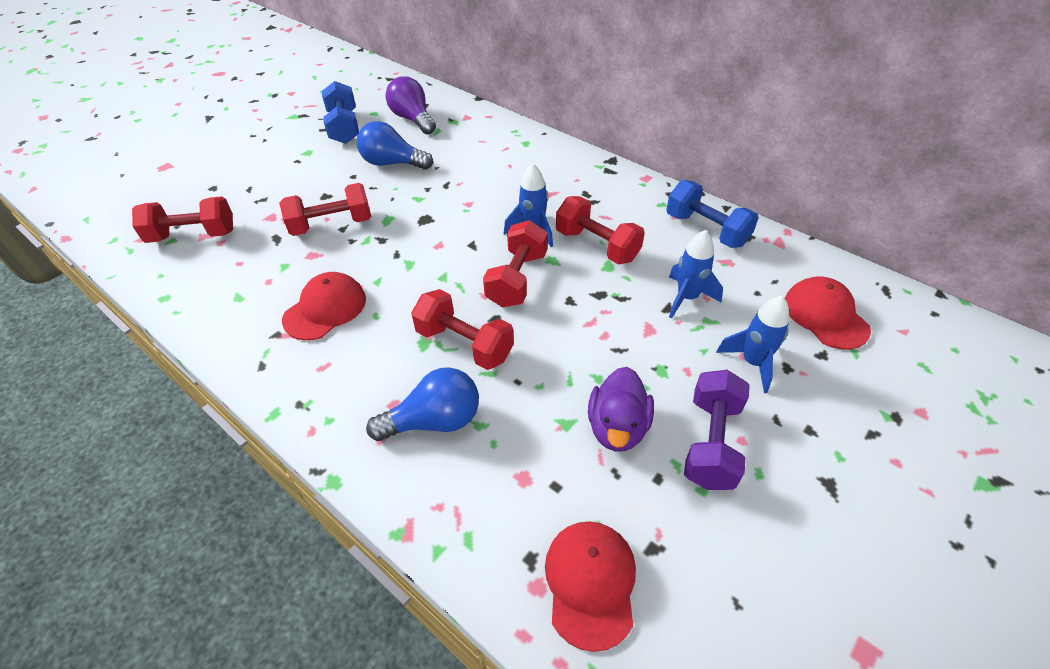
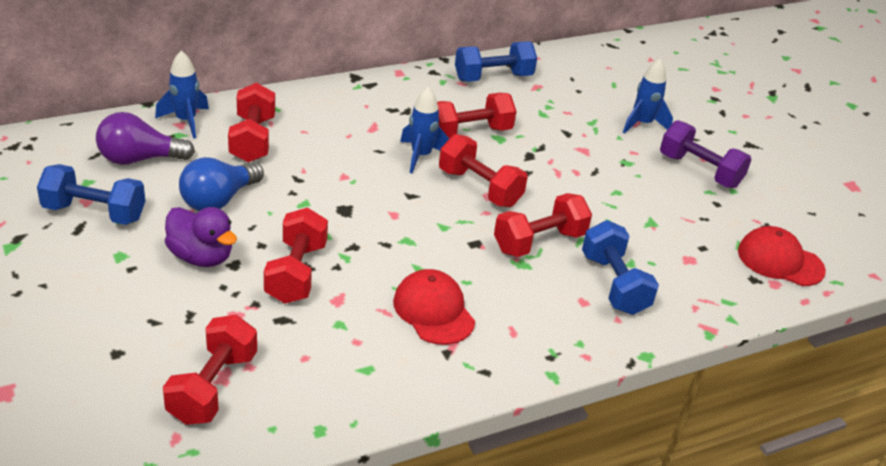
camera: 70 degrees left, 10 degrees down
blue light bulb [366,367,479,441] -> blue dumbbell [582,220,659,315]
purple duck [588,367,654,451] -> purple duck moved to [165,207,237,267]
blue rocket [669,230,723,318] -> blue rocket moved to [155,50,209,138]
red cap [785,276,871,349] -> none
none -> red dumbbell [228,83,275,163]

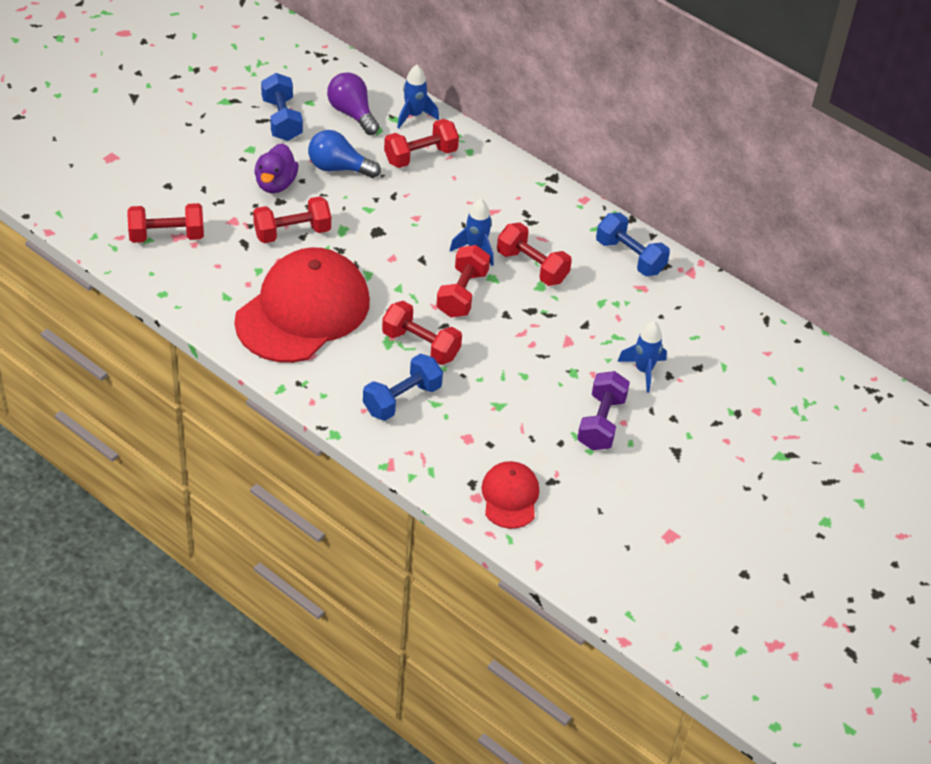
camera: 65 degrees right, 10 degrees up
red cap [393,269,475,345] -> red cap [234,247,370,363], size x2.05

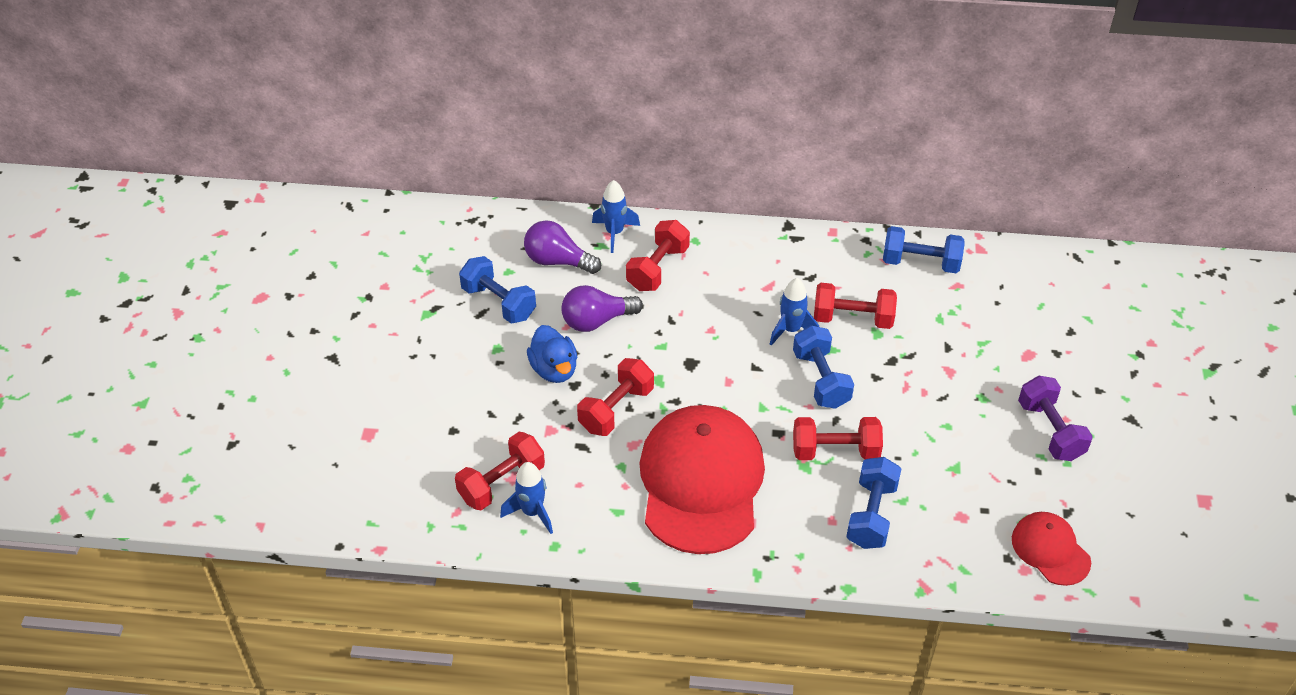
camera: 30 degrees left, 0 degrees up
purple duck [255,143,298,193] -> blue duck [527,325,577,383]
blue light bulb [308,130,381,178] -> purple light bulb [561,285,643,332]
red dumbbell [436,245,490,317] -> blue dumbbell [793,325,854,409]
blue rocket [617,321,667,392] -> blue rocket moved to [500,462,553,534]

